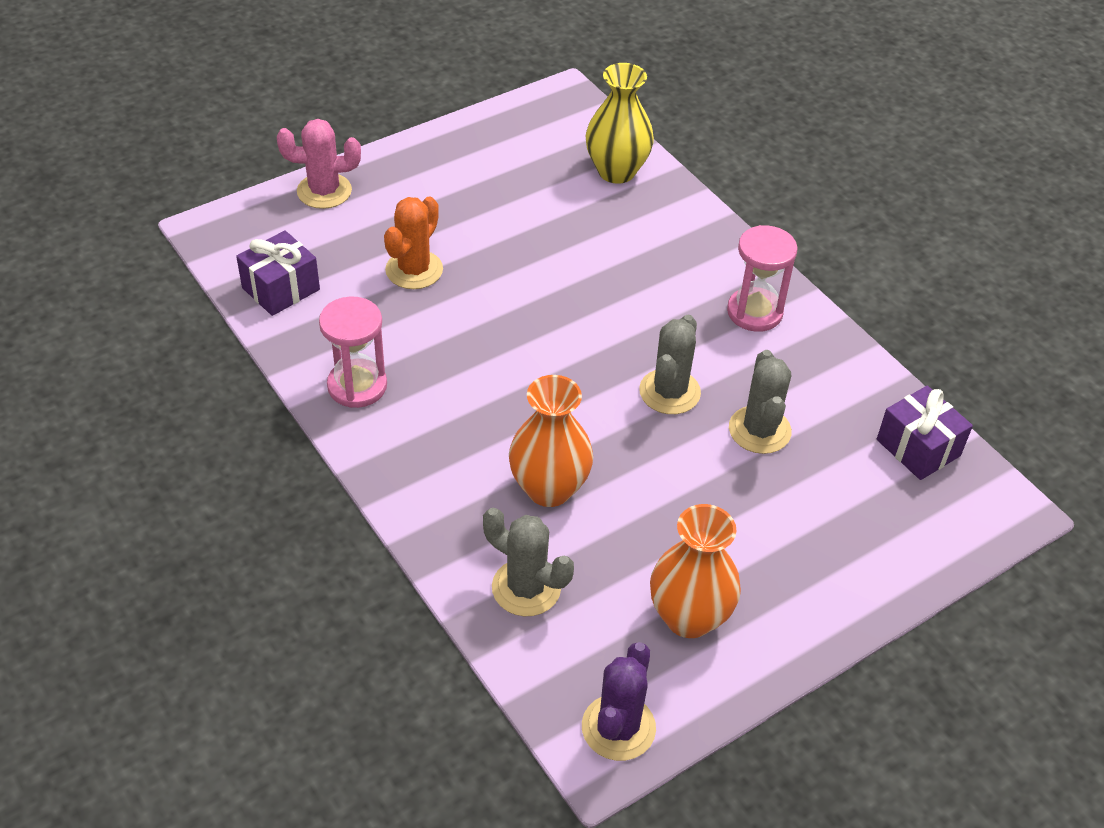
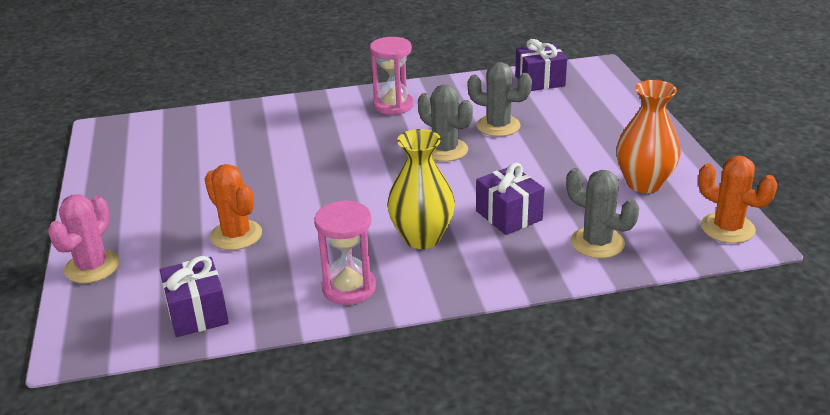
camera: 65 degrees left, 15 degrees down
grey cactus [483,508,574,616] -> grey cactus turned 75 degrees clockwise [566,168,639,258]
orange vase [509,375,593,507] -> purple gift [476,163,544,235]
purple cactus [582,642,656,761] -> orange cactus [698,156,777,243]
yellow vase [585,63,654,184] -> yellow vase moved to [387,129,455,249]

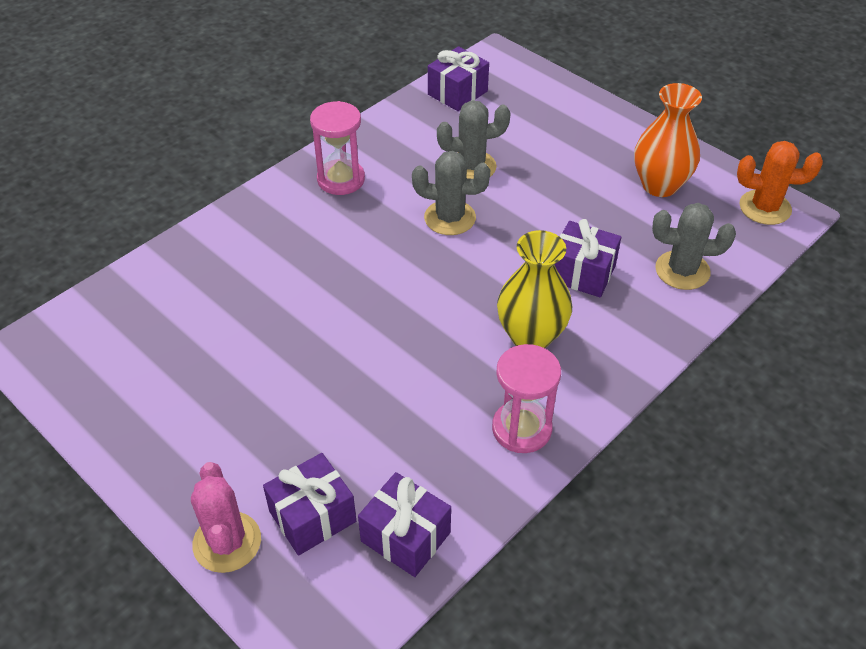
camera: 35 degrees left, 15 degrees up
orange cactus [205,164,262,250] -> none
none -> purple gift [263,453,356,555]

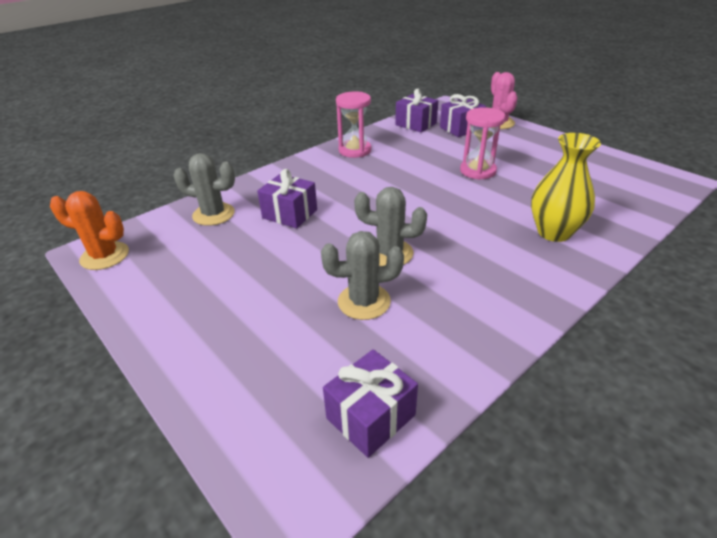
camera: 175 degrees left, 10 degrees down
pink hourglass [310,101,365,195] -> pink hourglass moved to [460,107,506,180]
yellow vase [497,230,572,348] -> yellow vase moved to [531,133,601,242]
orange vase [634,83,702,197] -> none

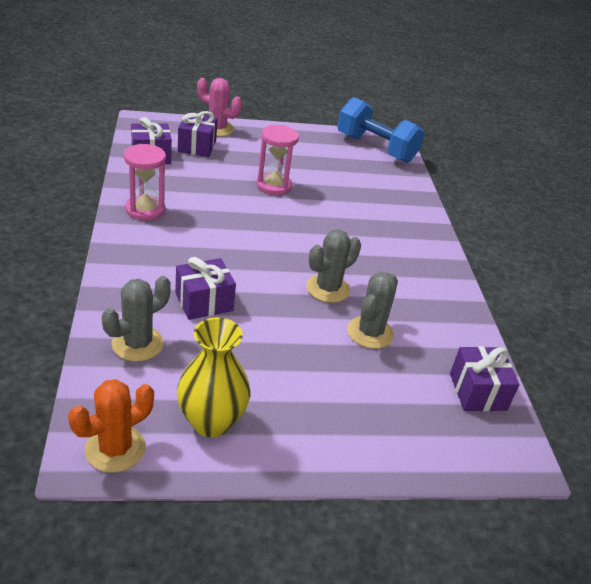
camera: 60 degrees left, 0 degrees up
yellow vase [531,133,601,242] -> yellow vase moved to [177,317,250,437]
none -> blue dumbbell [337,97,425,163]

